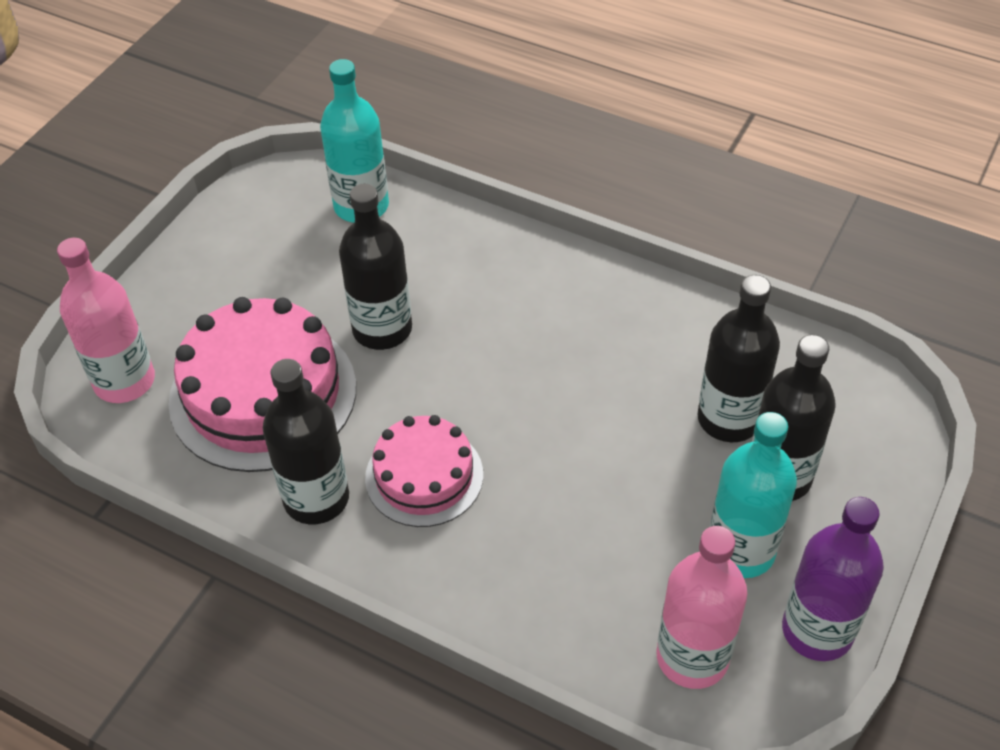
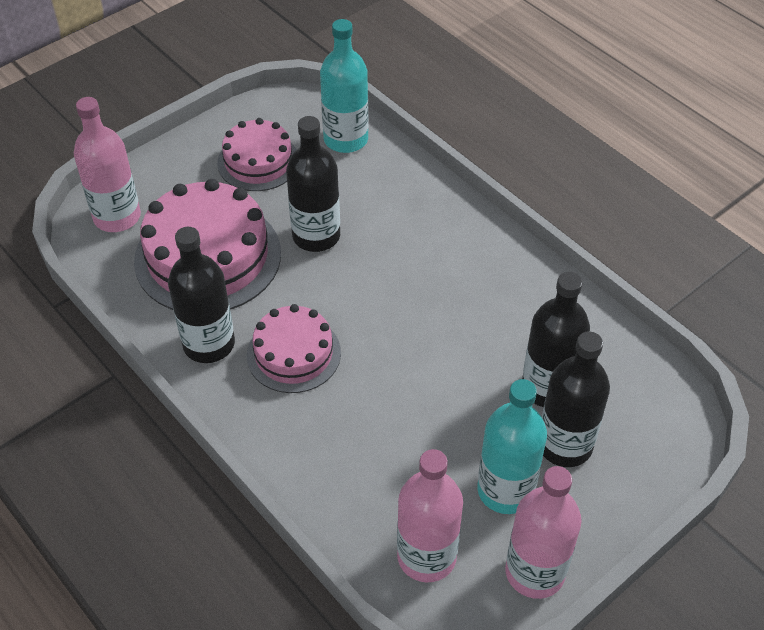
camera: 20 degrees right, 0 degrees up
purple bottle [782,497,884,661] -> pink bottle [505,466,582,599]
none -> pink cake [217,118,297,191]

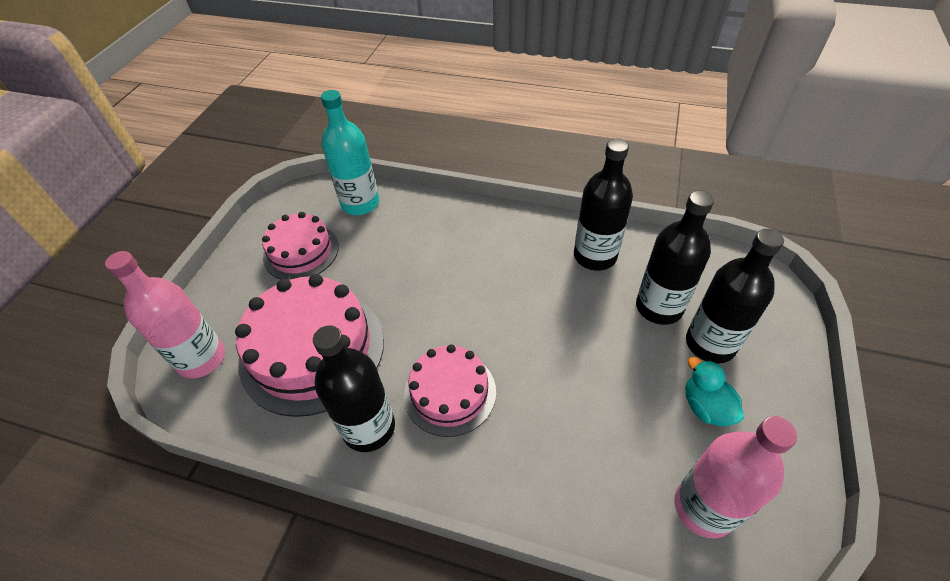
camera: 30 degrees left, 0 degrees up
black bottle [286,116,340,252] -> black bottle moved to [574,139,633,271]
turquoise bottle [477,379,547,514] -> turquoise duck [685,357,744,426]
pink bottle [505,466,582,599] -> none

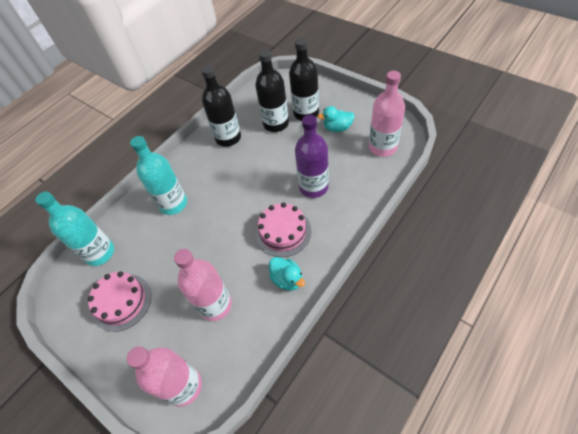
camera: 65 degrees left, 5 degrees up
pink cake [235,274,384,417] -> pink bottle [174,249,232,321]
black bottle [313,325,395,452] -> turquoise duck [269,257,305,291]
none -> turquoise bottle [130,136,187,215]
none -> purple bottle [295,115,329,198]

